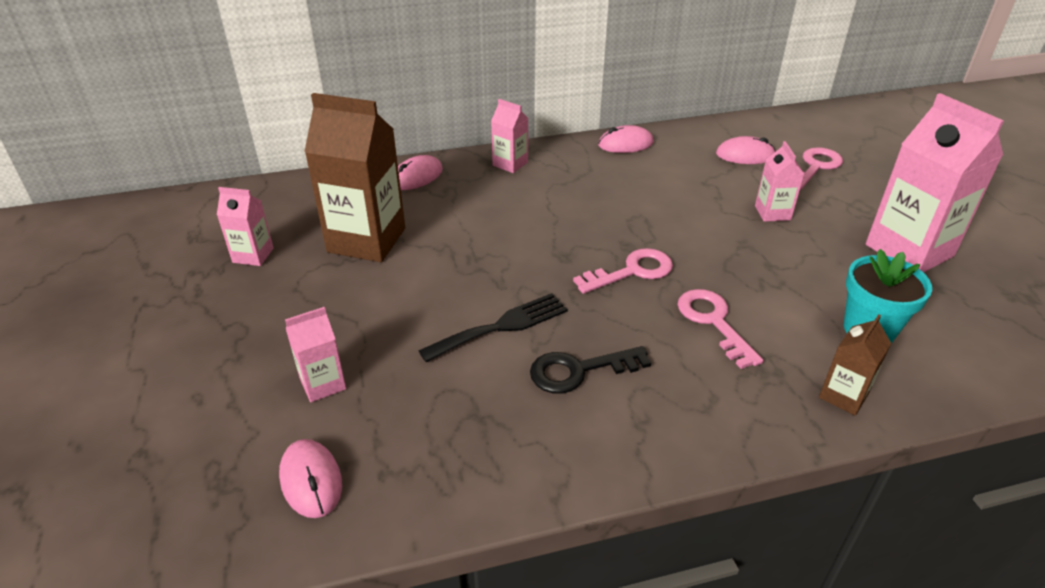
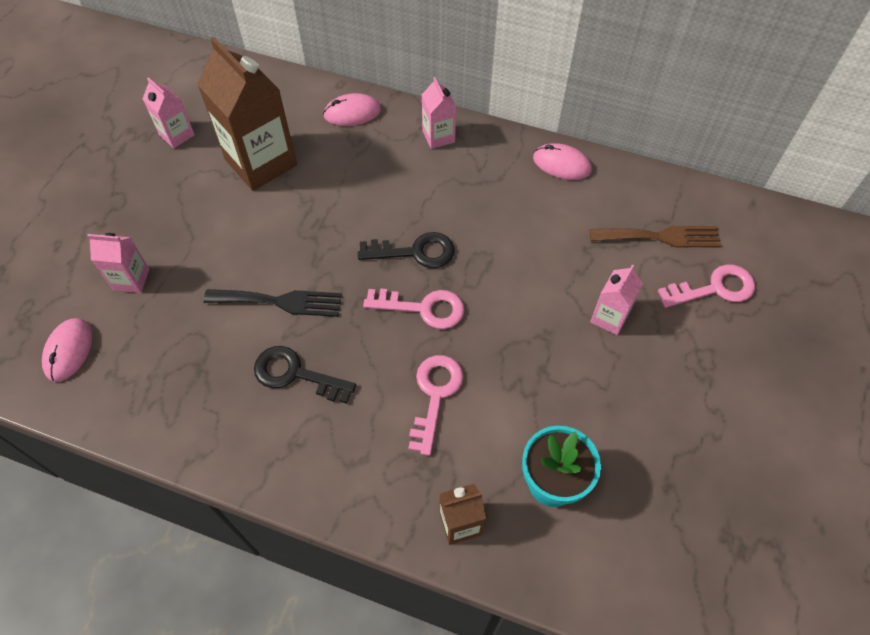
camera: 35 degrees right, 20 degrees up
pink mouse [716,136,776,164] -> brown fork [589,226,721,247]
pink carton [866,93,1004,273] -> none
none -> black key [358,232,455,268]

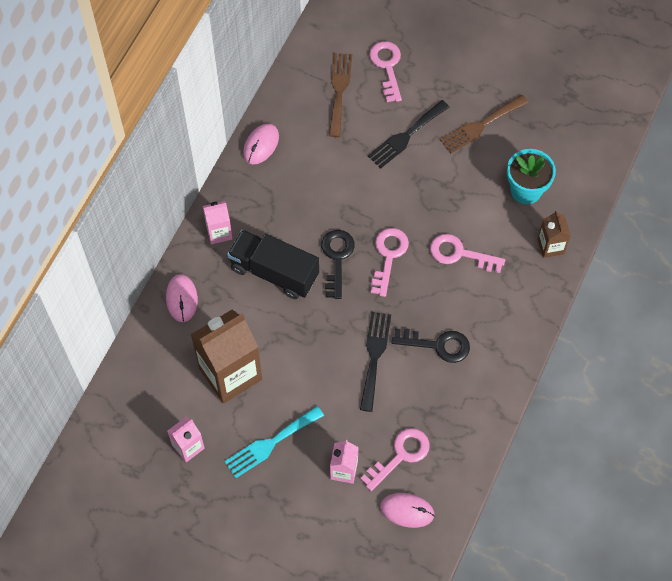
camera: 85 degrees left, 5 degrees up
black key [254,346,356,404] -> black key turned 105 degrees counterclockwise [392,328,470,363]
pink carton [590,264,643,335] -> black fork [368,100,449,168]
none -> turquoise fork [224,406,324,478]
none -> black truck [227,230,319,299]
none -> pink key [361,428,430,491]
none -> brown fork [440,95,528,154]

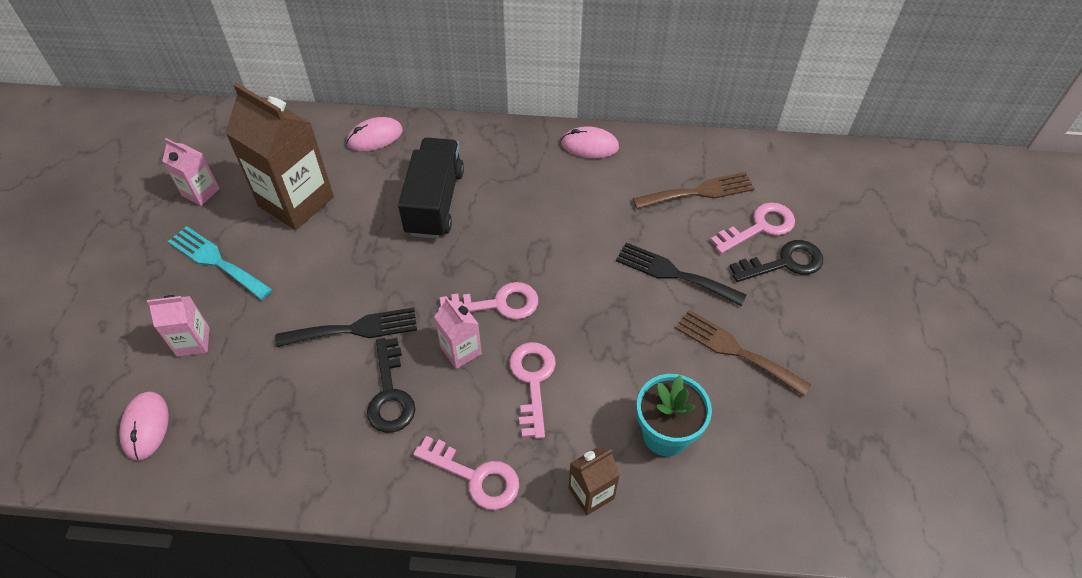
camera: 70 degrees right, 10 degrees down
pink carton [203,201,233,244] -> pink carton moved to [434,297,482,369]
black key [321,230,355,299] -> black key moved to [730,240,823,282]
pink key [361,428,430,491] -> pink key moved to [413,436,519,510]

